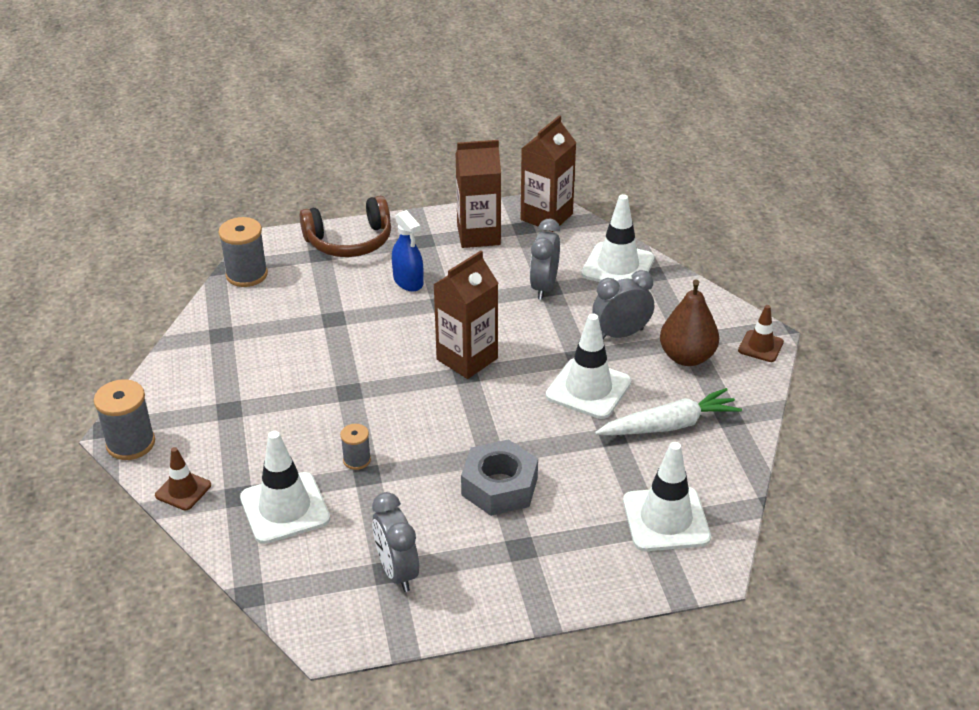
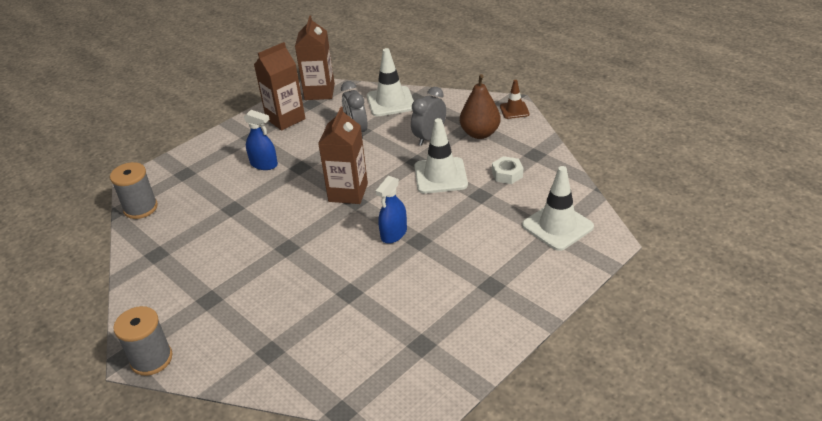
camera: 30 degrees left, 0 degrees up
brown traffic cone [155,447,211,510] -> none
white traffic cone [240,431,330,544] -> none
brown headphones [300,196,391,257] -> none
grey spool [340,424,371,470] -> none
grey clock [372,492,419,592] -> none
grey nut [461,439,538,516] -> none
white carrot [595,388,742,435] -> white nut [492,156,523,184]
none -> blue spray bottle [375,176,407,244]

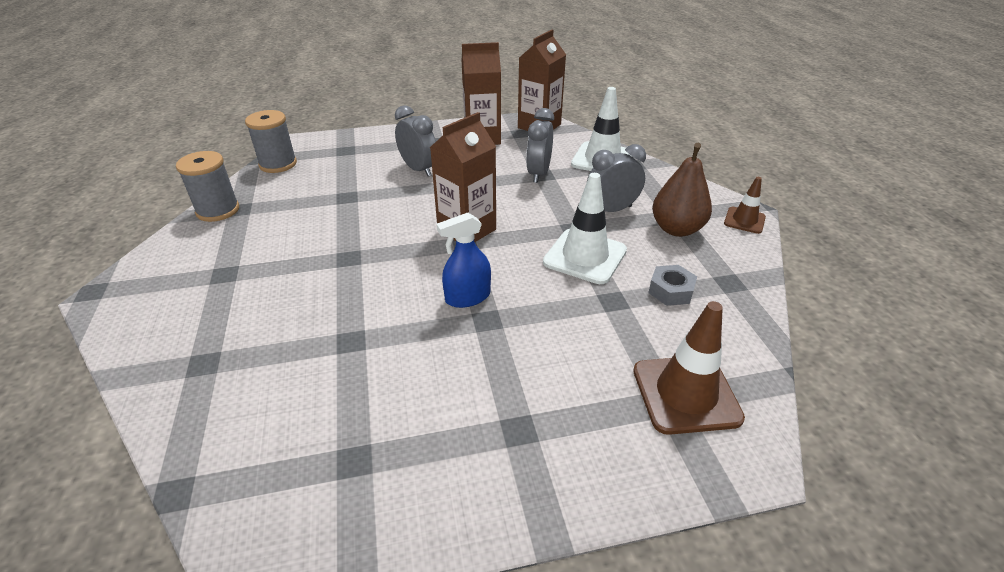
camera: 30 degrees right, 0 degrees up
grey spool [113,306,173,376] -> grey spool moved to [176,151,239,222]
blue spray bottle [244,110,278,170] -> grey clock [395,105,436,176]
white nut [492,156,523,184] -> grey nut [648,265,697,306]
white traffic cone [522,166,594,251] -> brown traffic cone [633,301,745,435]

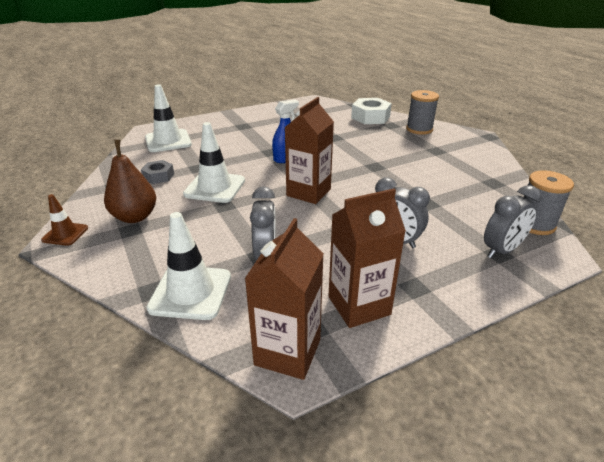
camera: 165 degrees right, 5 degrees down
grey spool [176,151,239,222] -> grey spool moved to [406,90,439,135]
grey clock [587,144,646,212] -> grey clock moved to [484,185,541,258]
brown traffic cone [633,301,745,435] -> white traffic cone [145,84,192,152]
none -> white nut [351,98,392,124]

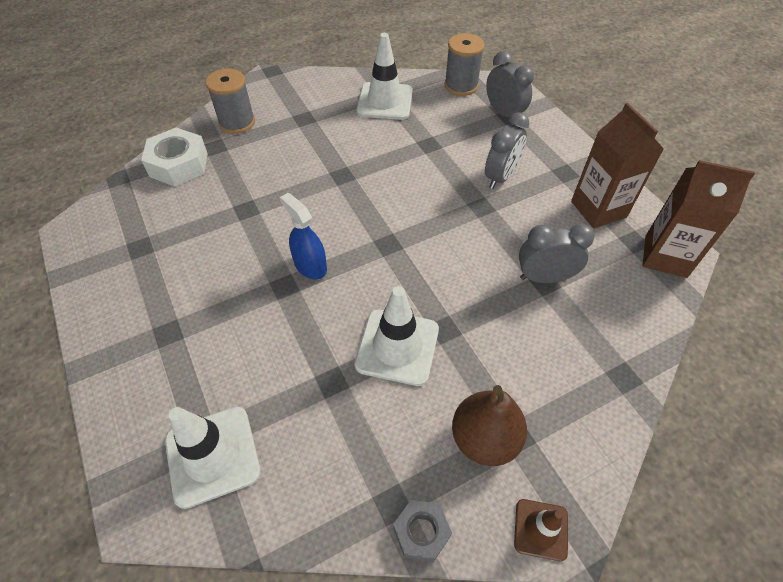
camera: 90 degrees left, 20 degrees up
grey nut [141,160,174,184] -> grey nut moved to [393,500,452,562]
white traffic cone [146,212,231,320] -> white traffic cone moved to [357,33,413,120]
brown carton [284,97,334,204] -> none

